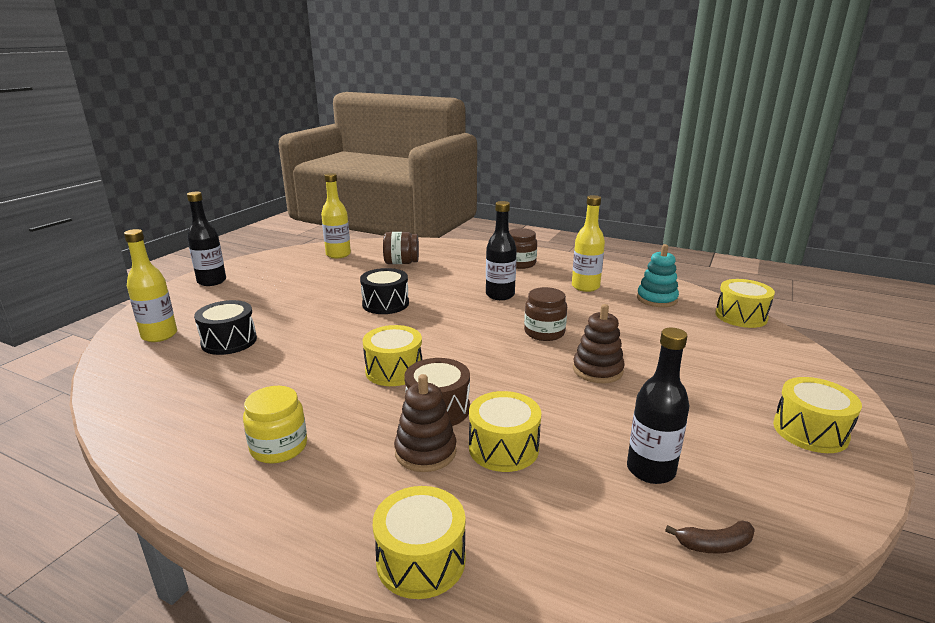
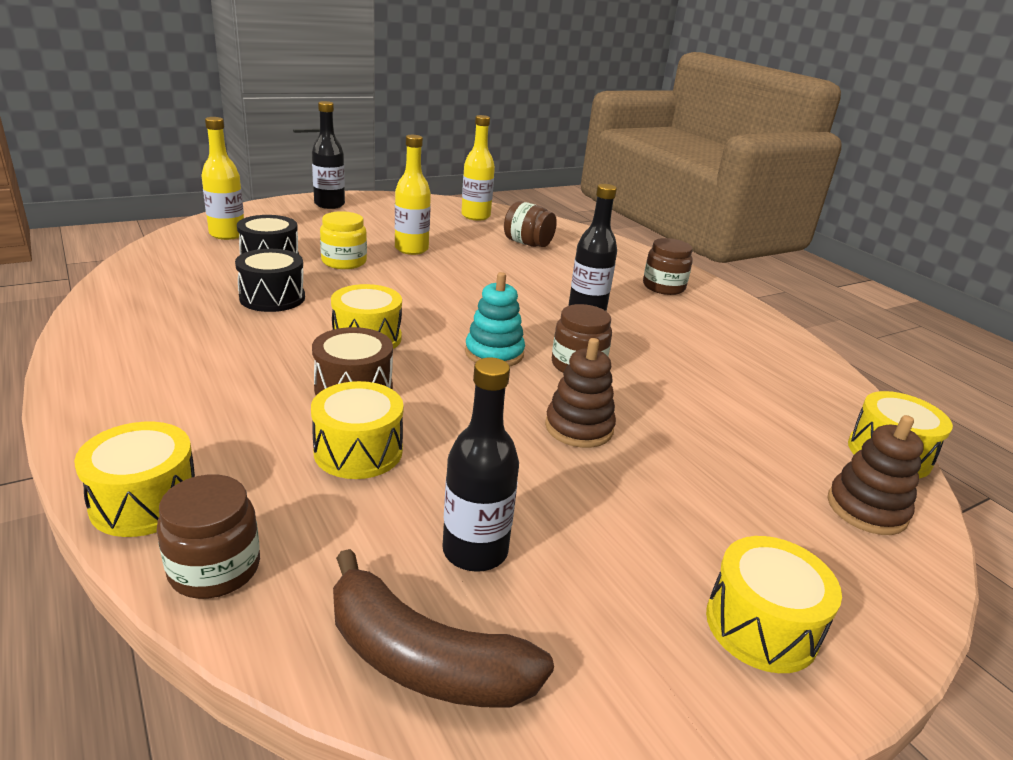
camera: 30 degrees right, 5 degrees up
yellow jar [243,386,307,464] -> yellow jar moved to [320,211,367,269]
black drum [360,268,409,314] -> black drum moved to [235,249,305,312]
brown stacking toy [394,374,457,472] -> brown stacking toy moved to [828,415,924,535]
yellow bottle [572,195,605,292] -> yellow bottle moved to [395,135,431,255]
turquoise stacking toy [637,244,679,307] -> turquoise stacking toy moved to [465,272,525,366]
brown banana [665,521,755,554] -> brown banana [333,549,554,707], size x2.09
none -> brown jar [156,474,260,599]

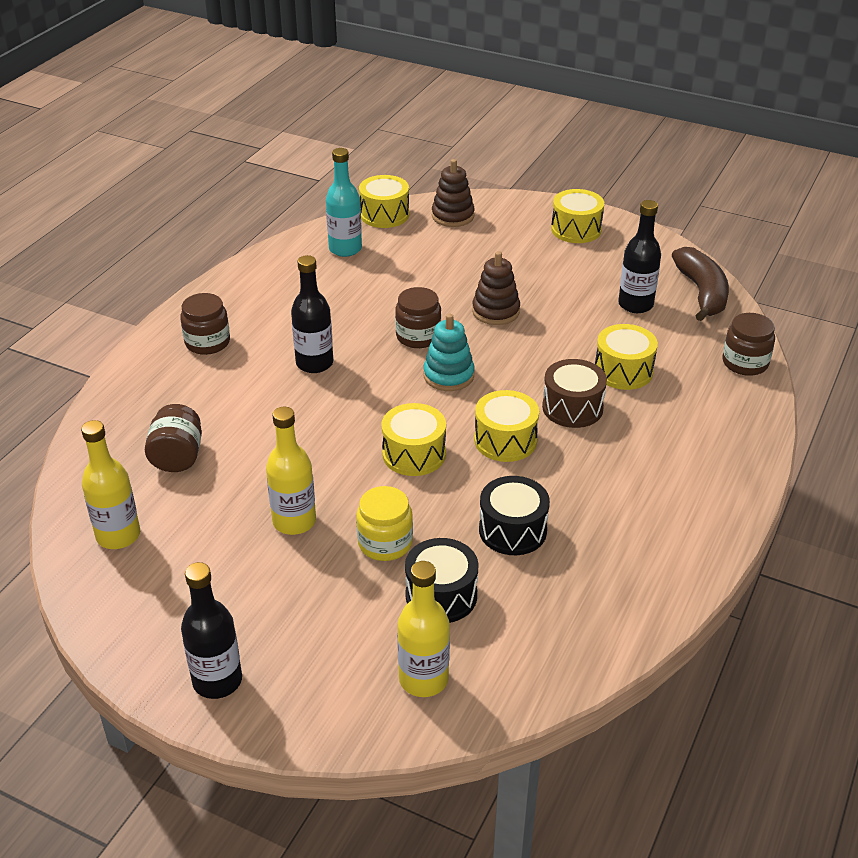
camera: 120 degrees left, 10 degrees up
yellow drum [74,422,195,537] -> yellow drum moved to [381,403,446,476]
none -> turquoise bottle [326,148,362,257]

